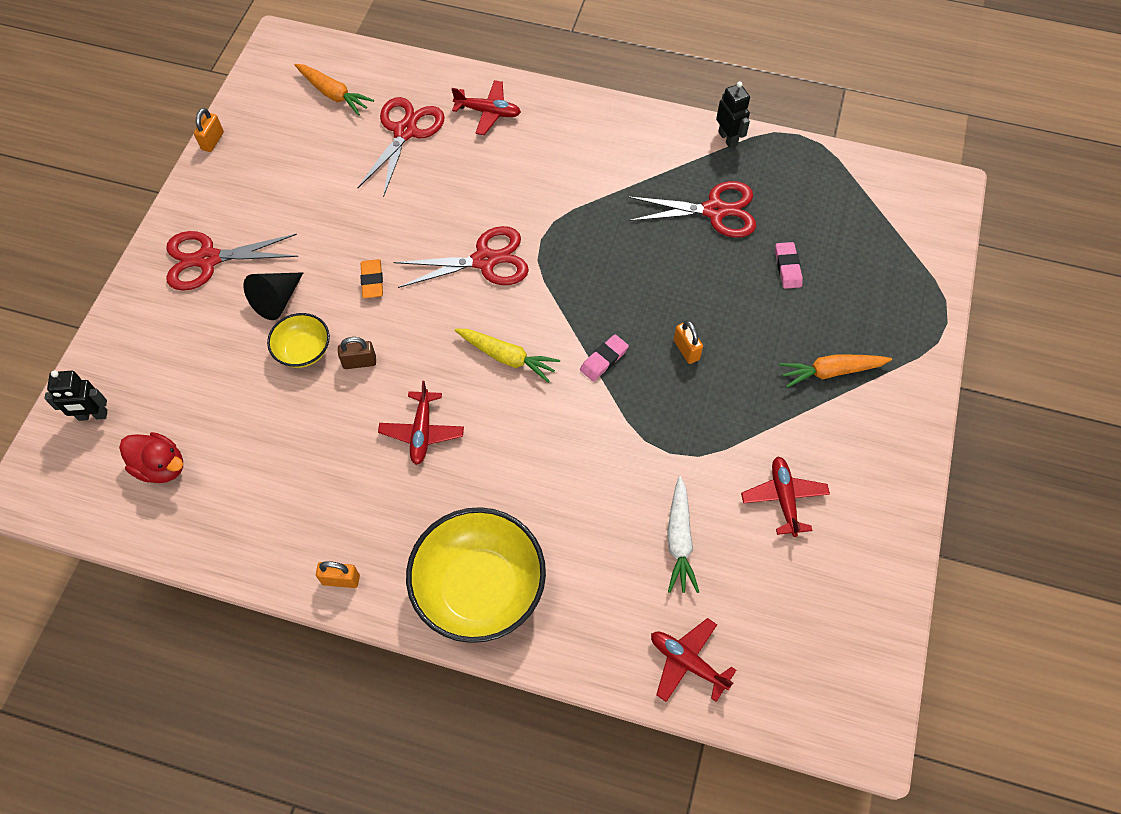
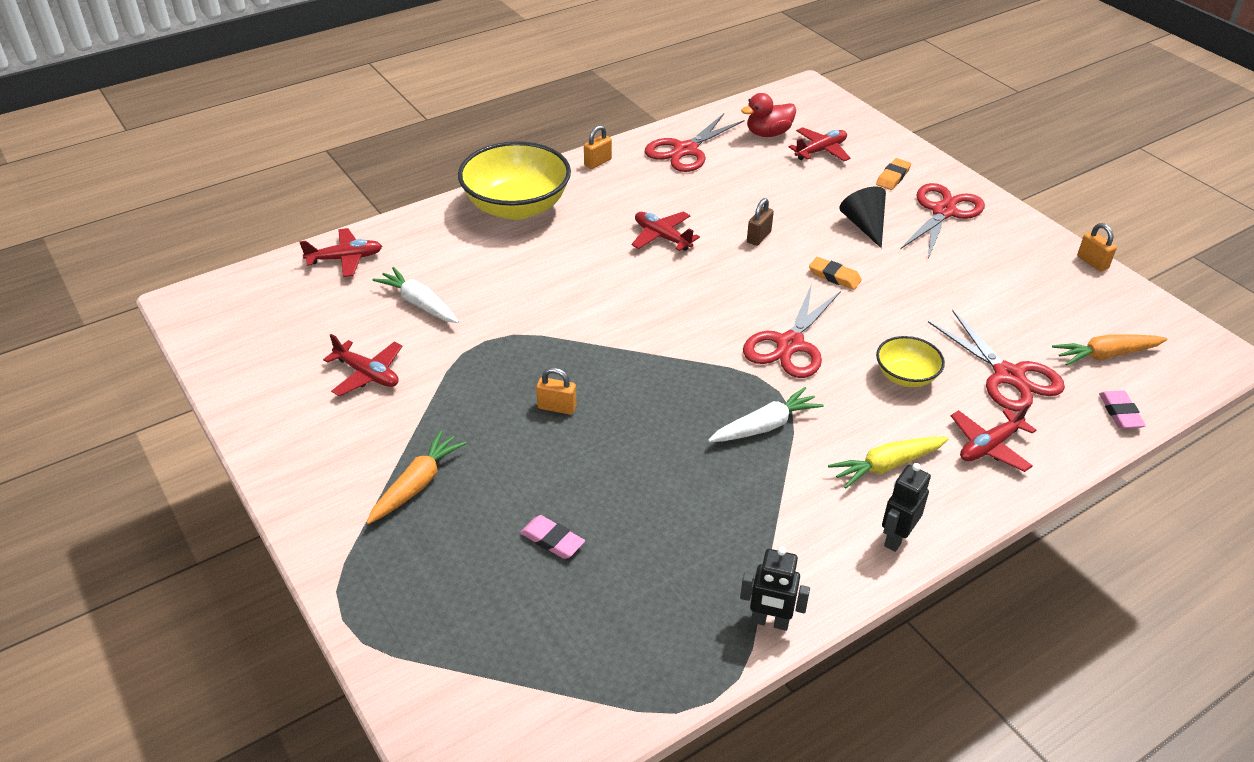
camera: 130 degrees right, 20 degrees down
black robot [45,371,107,421] -> black robot moved to [882,463,931,552]
yellow bowl [267,313,330,368] -> yellow bowl moved to [876,336,945,387]
yellow carrot [455,329,560,383] -> yellow carrot moved to [828,437,949,489]
pink eraser [580,334,629,381] -> pink eraser moved to [1099,390,1146,429]
red scissors [628,181,756,238] -> red scissors moved to [645,113,745,172]
none -> white carrot [708,387,824,442]
none -> red plane [789,127,851,161]
none -> orange eraser [876,158,911,190]

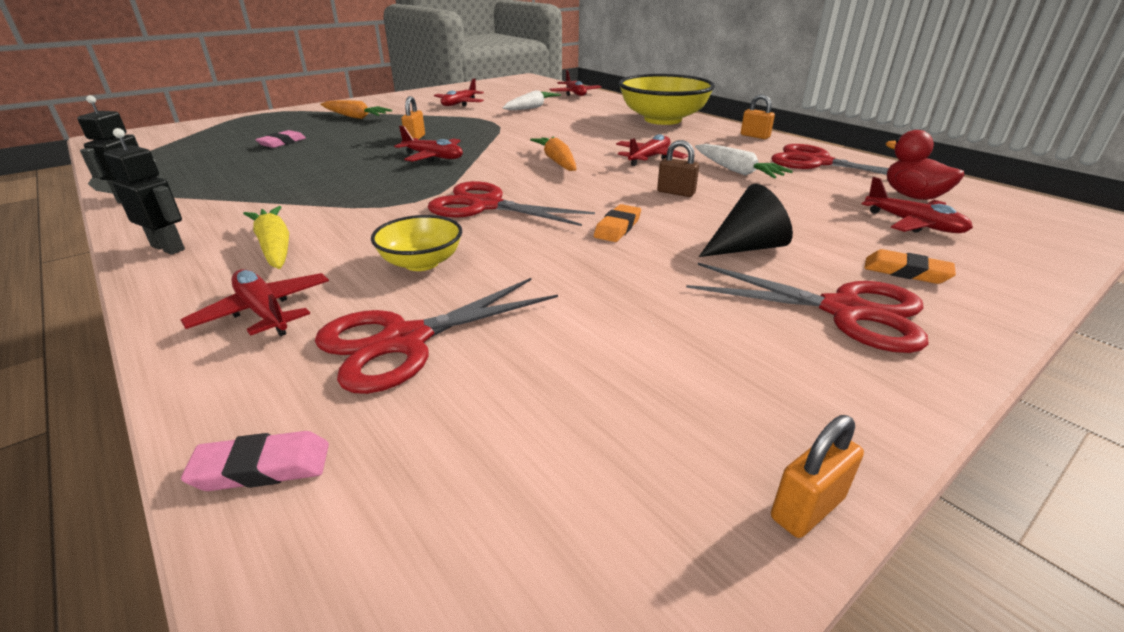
camera: 85 degrees right, 10 degrees down
white carrot [708,387,824,442] -> white carrot moved to [695,144,793,179]
orange carrot [1052,334,1167,366] -> orange carrot moved to [530,137,576,171]
none -> red plane [394,126,463,162]

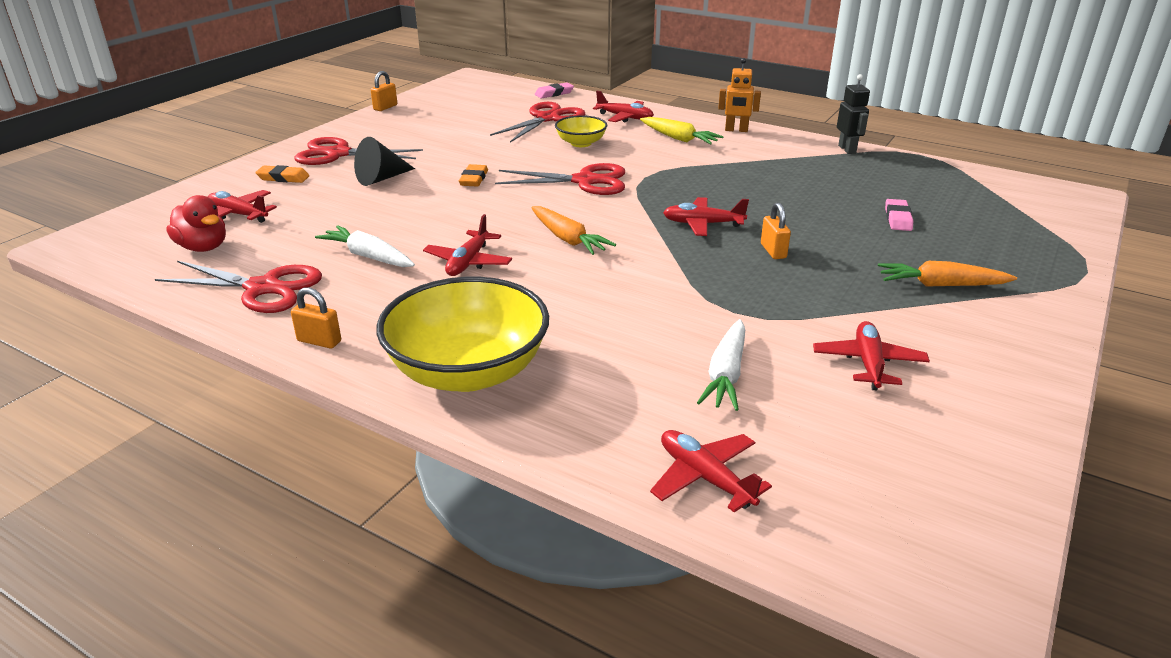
camera: 160 degrees right, 0 degrees up
black robot [104,128,185,255] -> orange robot [718,58,761,132]
brown padlock [657,140,699,197] -> none

